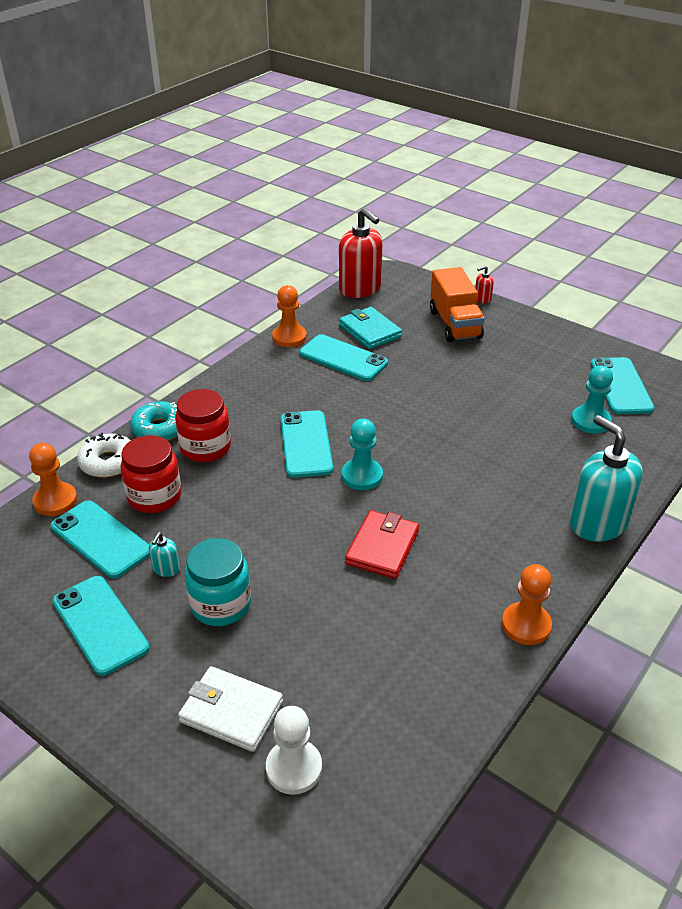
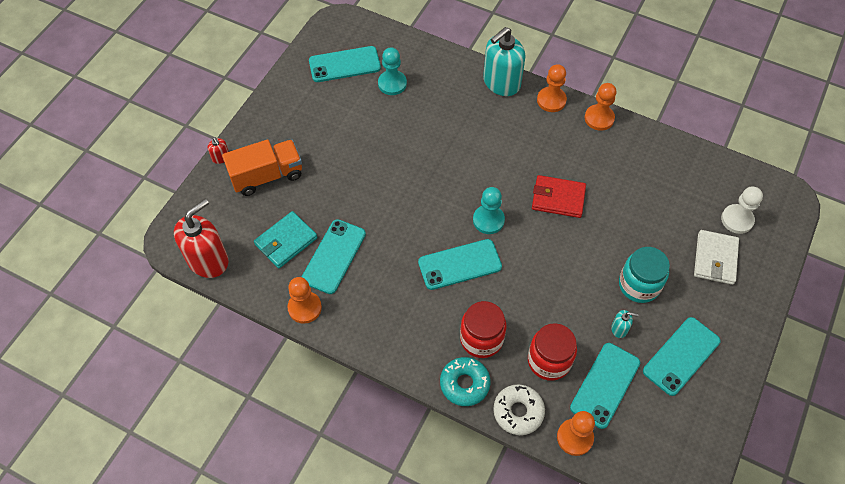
camera: 100 degrees left, 20 degrees up
none -> orange pawn [537,64,567,112]

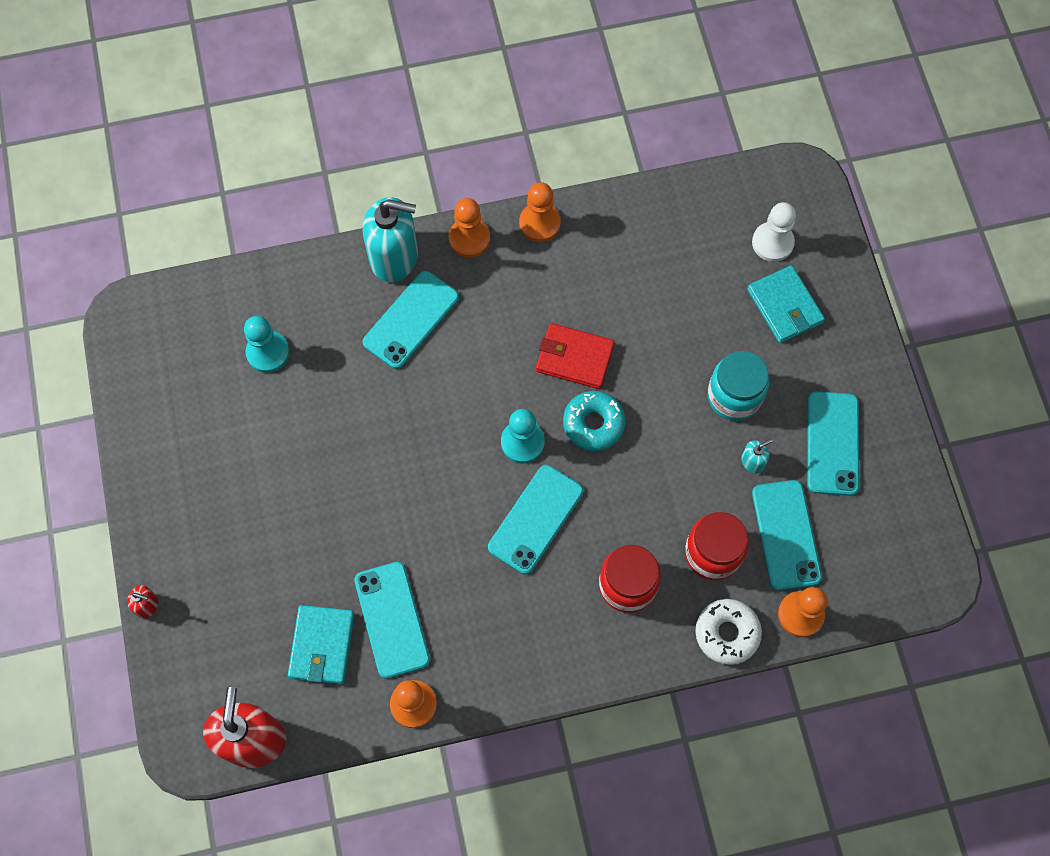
camera: 40 degrees left, 10 degrees up
orange truck [222,139,302,196] -> none
turquoise phone [309,46,381,82] -> turquoise phone moved to [363,271,459,369]
turquoise donut [440,357,491,406] -> turquoise donut moved to [563,391,626,451]
turquoise soap dispenser [483,27,526,96] -> turquoise soap dispenser turned 90 degrees counterclockwise [363,197,418,282]
red wallet [532,175,586,218] -> red wallet turned 45 degrees clockwise [536,323,615,389]
white wallet [694,230,739,285] -> turquoise wallet [747,265,825,343]

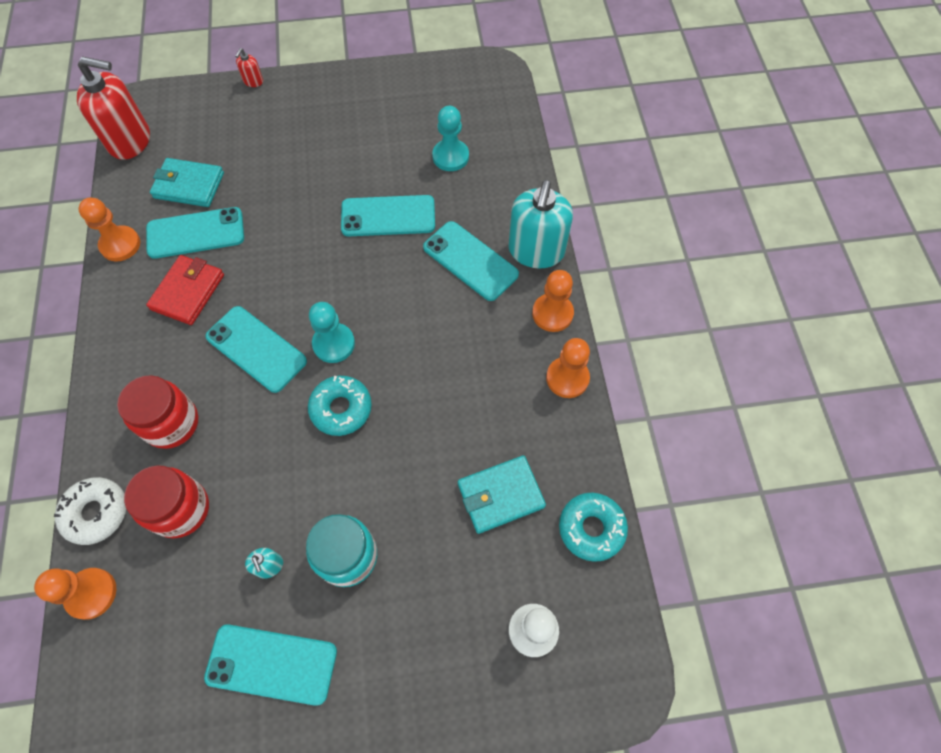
camera: 95 degrees right, 5 degrees down
red wallet [536,323,615,389] -> red wallet moved to [146,255,224,325]
turquoise wallet [747,265,825,343] -> turquoise wallet moved to [458,455,546,534]
turquoise phone [752,480,822,590] -> turquoise phone moved to [341,195,435,236]
none -> turquoise donut [559,493,628,562]

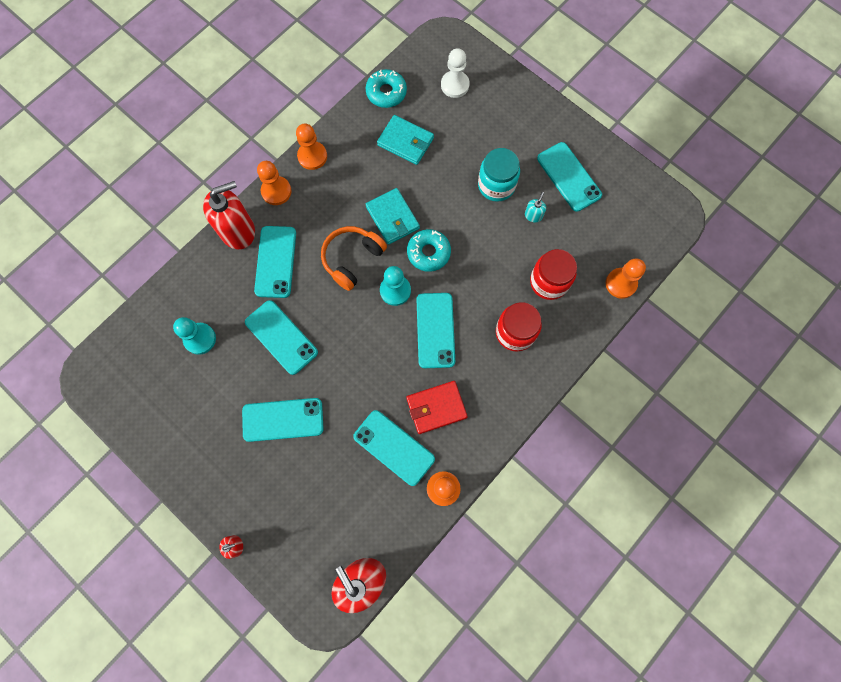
camera: 130 degrees left, 10 degrees up
white donut [54,477,126,545] -> none
turquoise wallet [150,158,224,207] -> turquoise wallet moved to [366,188,420,245]
turquoise soap dispenser [508,180,573,269] -> red soap dispenser [203,181,255,249]
none -> turquoise phone [242,398,324,442]
none -> orange headphones [321,226,387,291]

